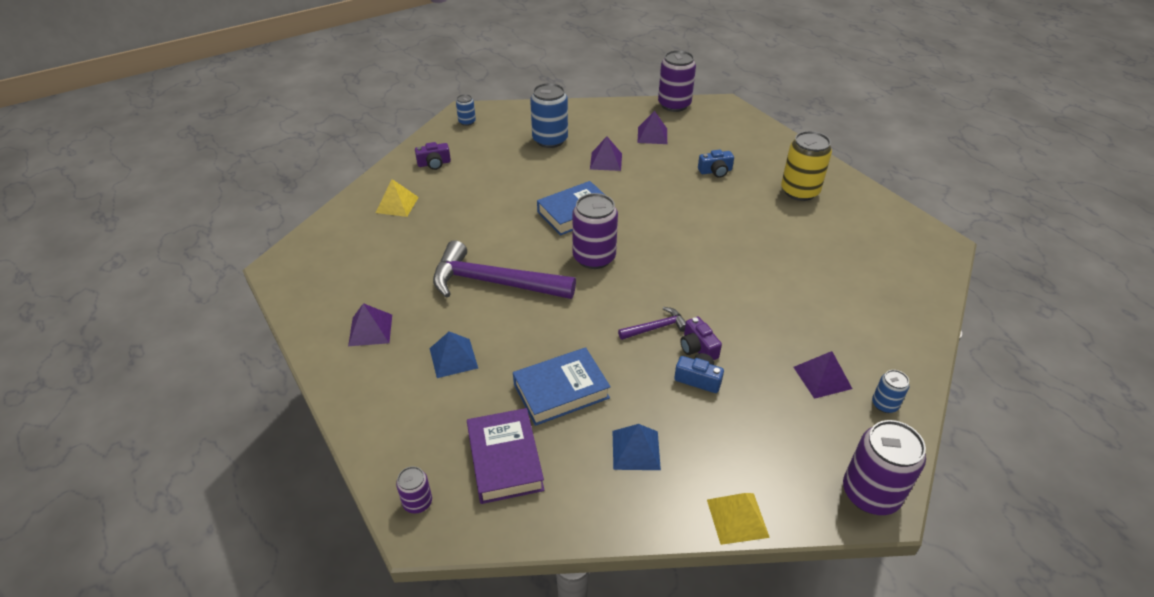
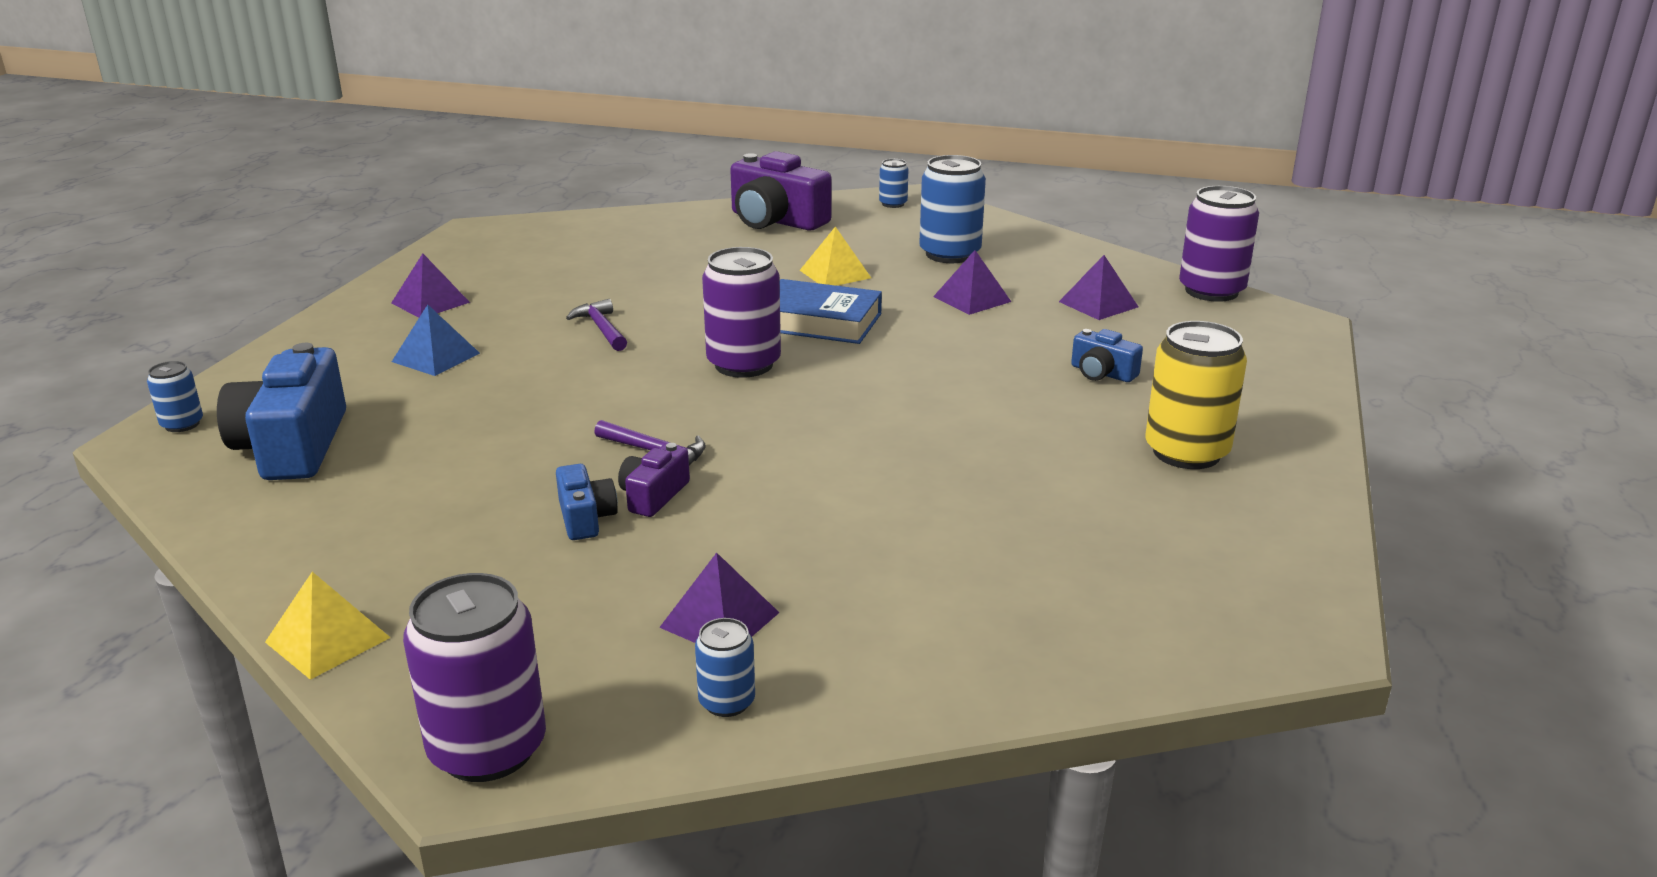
camera: 50 degrees right, 15 degrees down
yellow pyramid [376,179,419,217] -> yellow pyramid moved to [800,226,871,286]
purple can [396,466,432,514] -> blue can [147,361,203,432]
purple camera [415,142,451,170] -> purple camera [730,151,832,231], size x1.99
purple hammer [433,240,576,299] -> purple hammer [566,299,627,351], size x0.45
purple book [467,408,544,504] -> blue camera [217,343,346,480]
blue book [513,347,611,426] -> none
blue pyramid [613,424,661,470] -> none

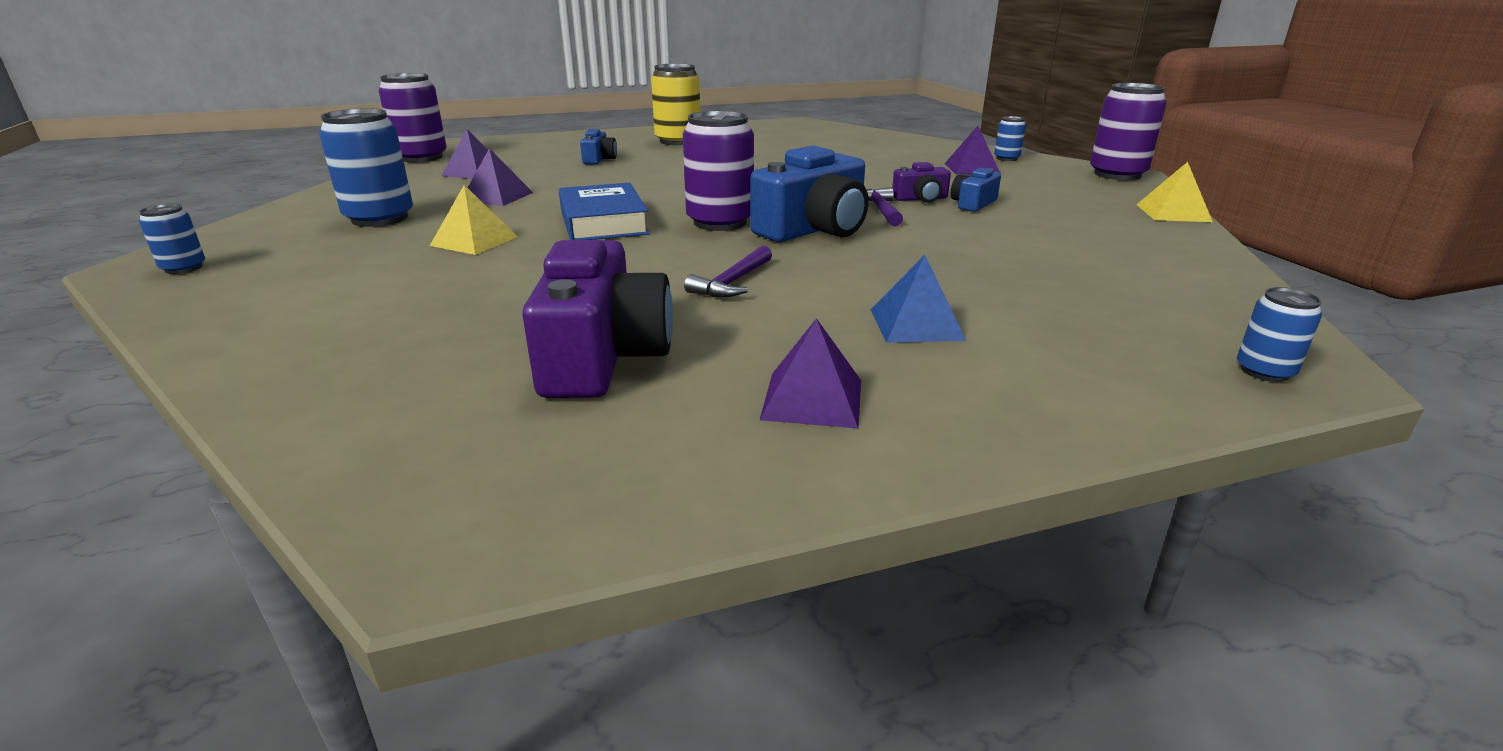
camera: 125 degrees left, 0 degrees up
blue camera [217,343,346,480] -> blue camera moved to [750,145,869,242]
purple camera [730,151,832,231] -> purple camera moved to [522,240,673,398]

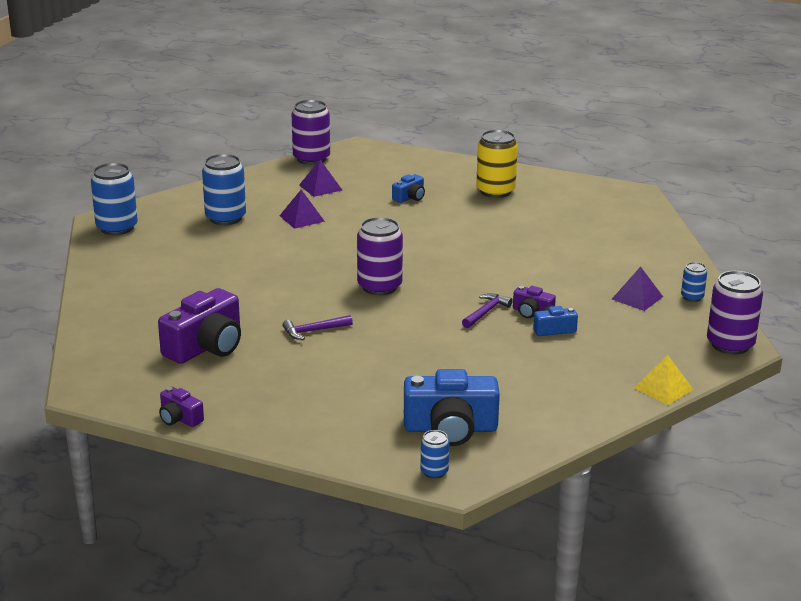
camera: 40 degrees right, 0 degrees up
blue can [139,204,205,274] -> blue can [91,163,138,235], size x1.98
yellow pyramid [430,185,518,255] -> none
blue book [559,183,650,240] -> none
blue camera [750,145,869,242] -> blue camera moved to [404,369,500,446]
purple pyramid [760,318,861,429] -> none
blue pyramid [871,255,967,343] -> none
none -> purple camera [159,387,204,427]

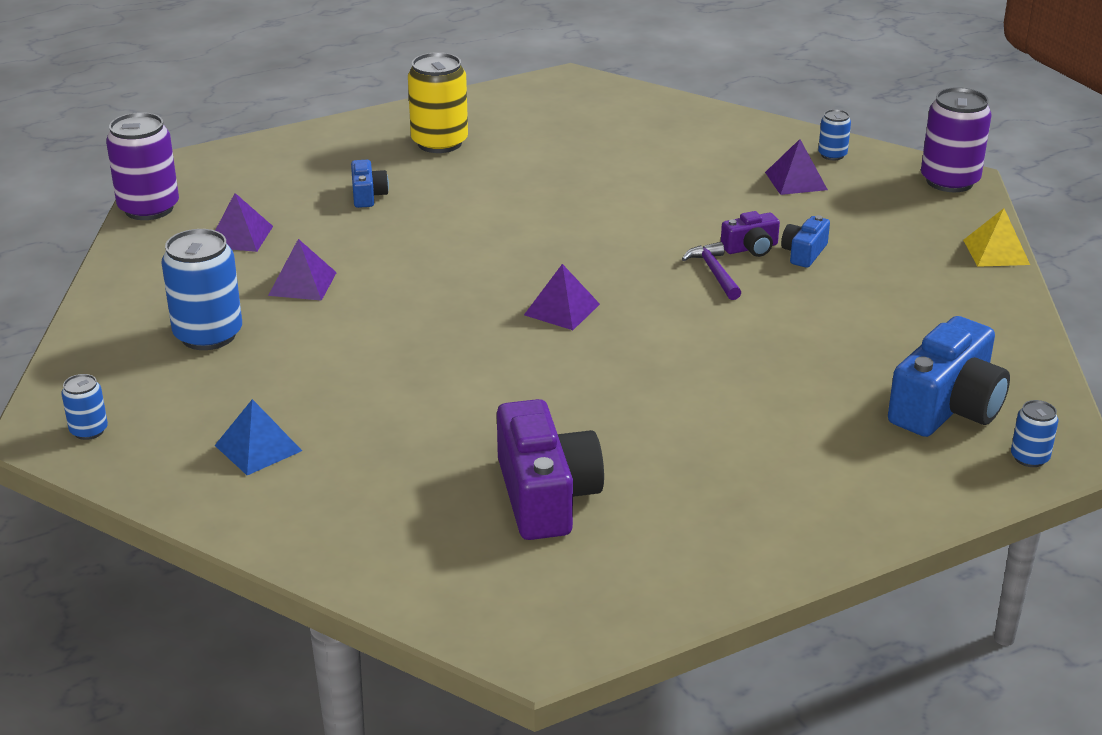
camera: 50 degrees left, 5 degrees up
blue can [91,163,138,235] -> blue can [61,374,108,440], size x0.51
purple camera [159,387,204,427] -> none
purple hammer [283,315,353,340] -> none
purple can [357,217,403,295] -> purple pyramid [524,264,600,330]
none -> blue pyramid [214,399,302,475]

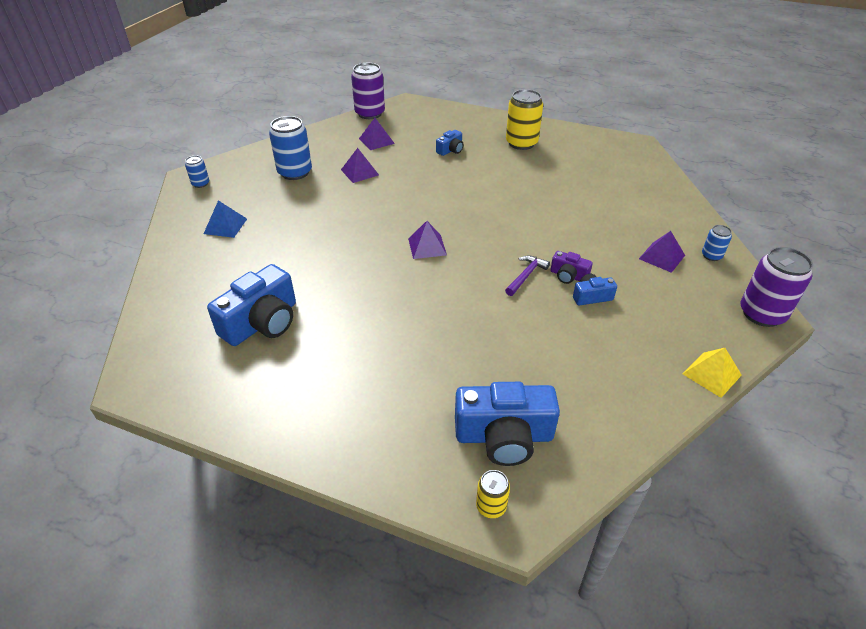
camera: 50 degrees right, 10 degrees up
purple camera [497,399,604,540] -> blue camera [207,264,296,346]
blue can [1011,400,1058,467] -> yellow can [476,470,510,518]

